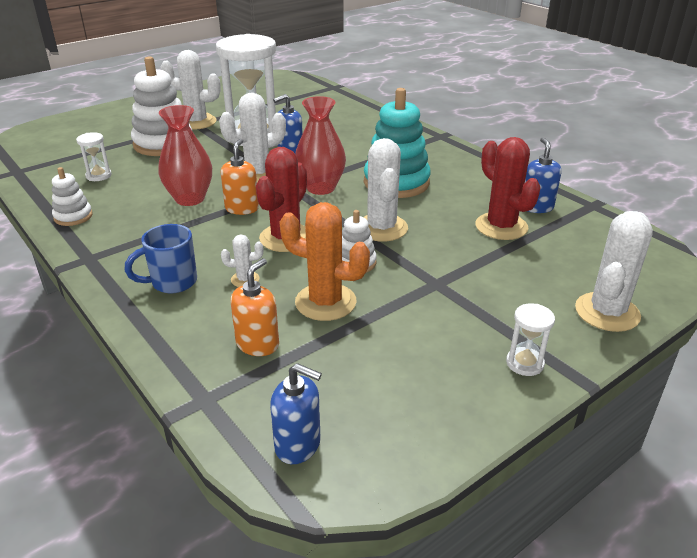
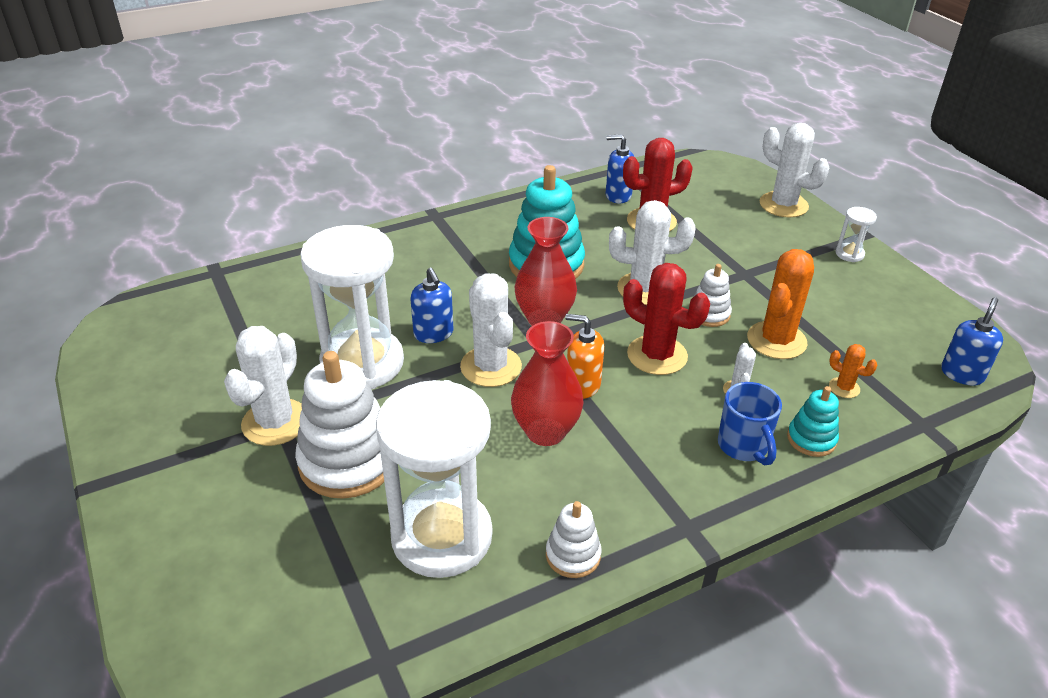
camera: 80 degrees left, 5 degrees up
white hourglass [76,132,112,181] -> white hourglass [376,380,492,578], size x2.49
orange soap dispenser [231,258,279,356] -> orange cactus [829,344,877,398]
none -> turquoise stacking toy [787,386,839,457]

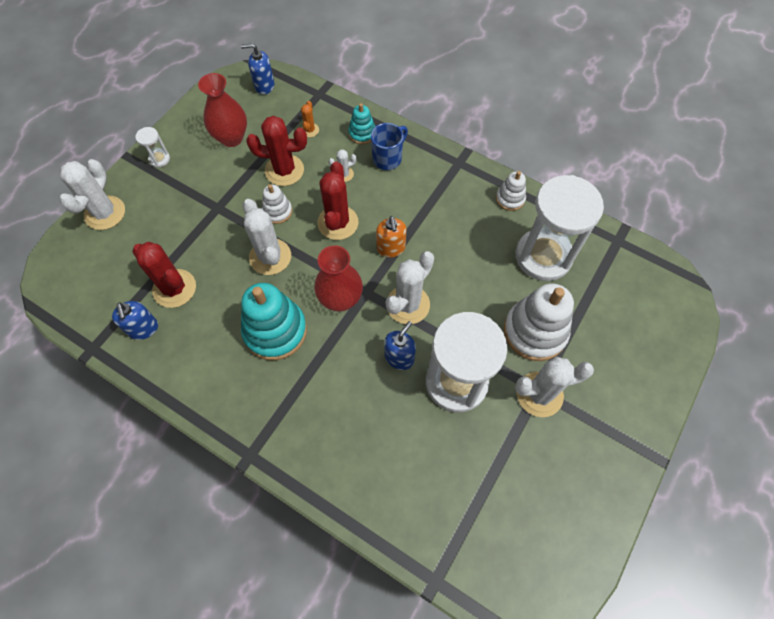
camera: 120 degrees left, 25 degrees up
red vase [511,321,584,446] -> red vase moved to [198,73,247,147]
orange cactus [747,249,814,359] -> red cactus [246,116,307,186]

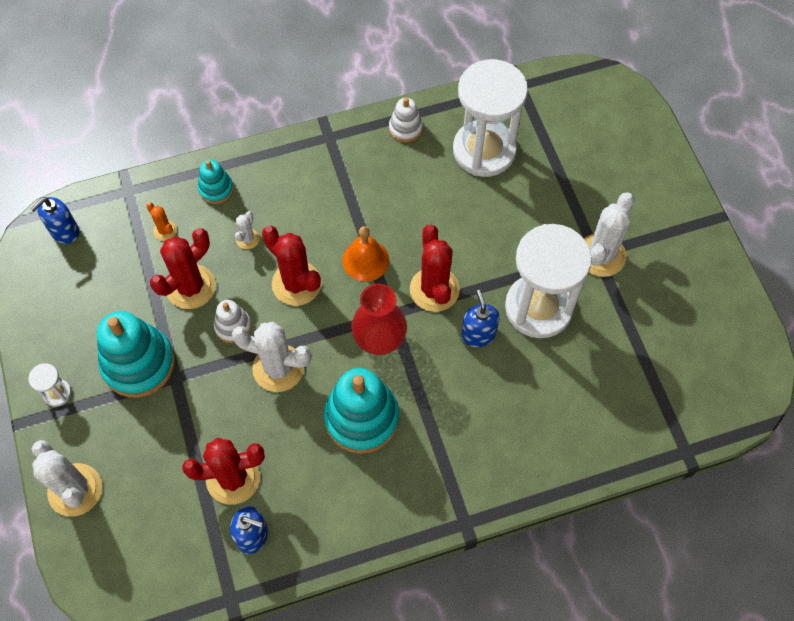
camera: 50 degrees left, 0 degrees up
red vase [198,73,247,147] -> none
blue mug [371,123,408,170] -> none
orange soap dispenser [376,216,406,258] -> orange bell [342,226,389,282]
white cactus [386,251,434,324] -> red cactus [410,225,460,312]
white stacking toy [504,283,574,361] -> none
none -> turquoise stacking toy [97,311,175,398]

